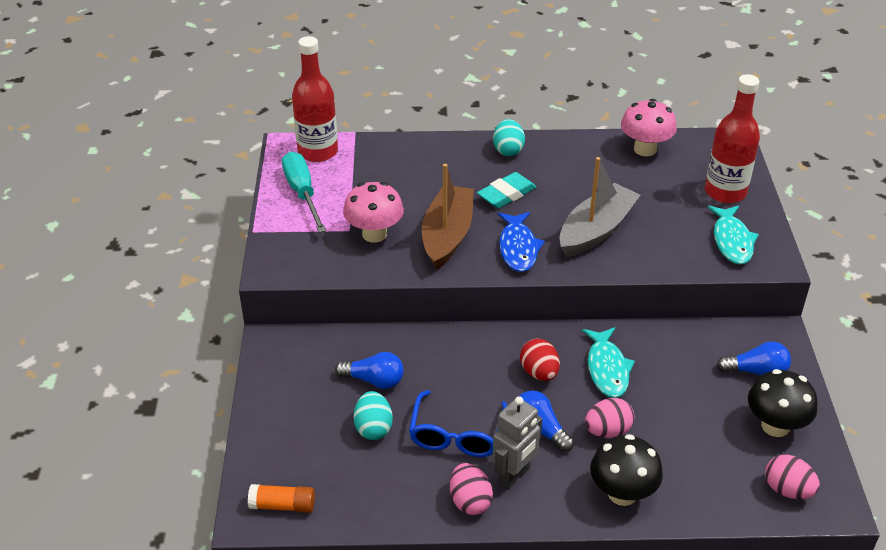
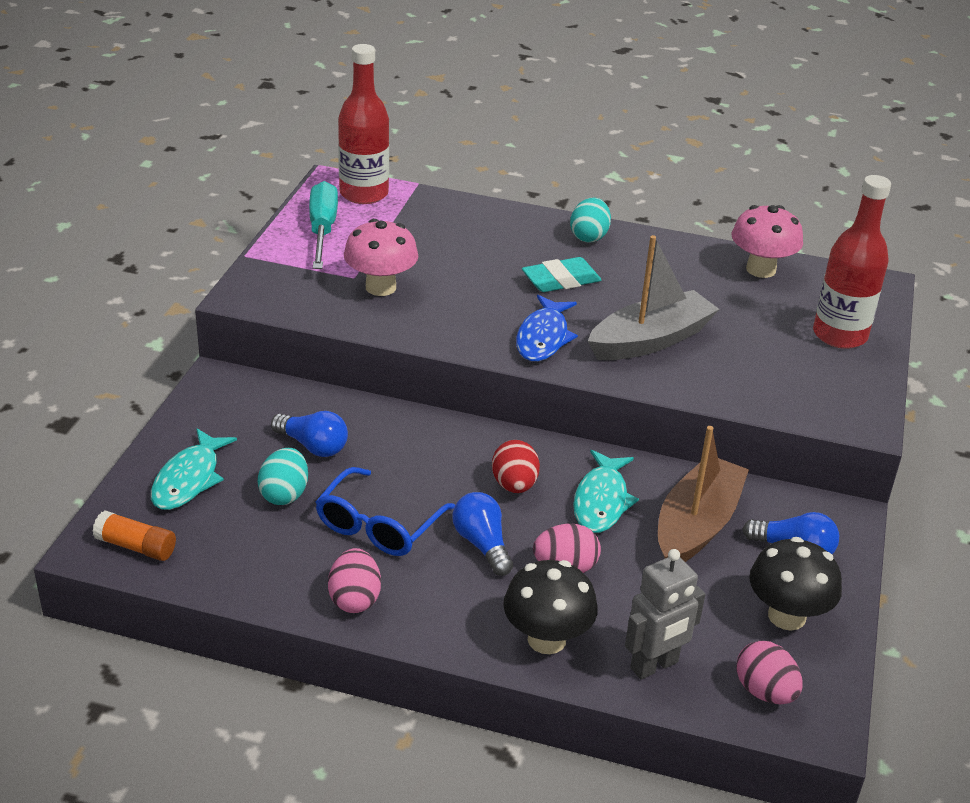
camera: 15 degrees right, 5 degrees down
brown boat [422,164,474,270] -> brown boat moved to [658,426,749,562]
grey robot [492,396,542,489] -> grey robot moved to [625,549,706,679]
turquoise fish [707,206,759,264] -> turquoise fish moved to [151,428,237,510]

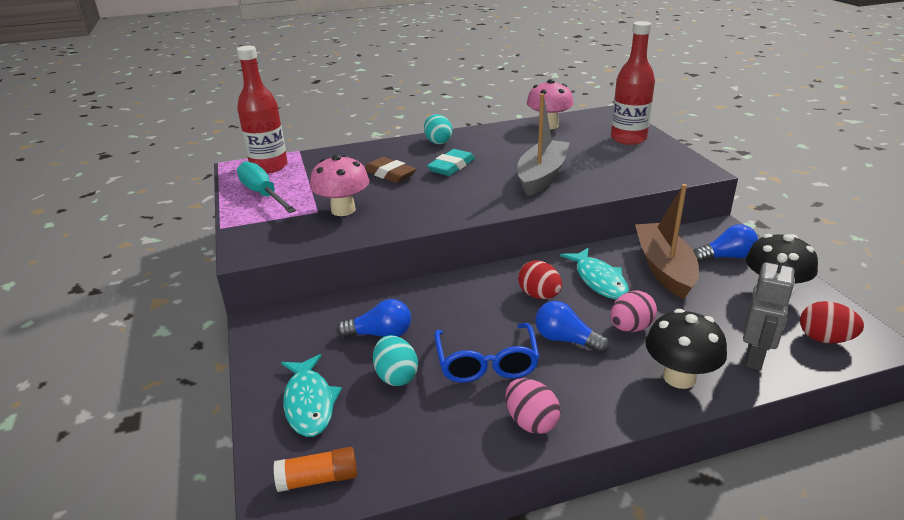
camera: 30 degrees left, 5 degrees down
blue fish [516,295,578,361] -> none
pink egg [736,641,803,704] -> red egg [800,301,864,343]
none -> brown eraser [365,157,416,183]

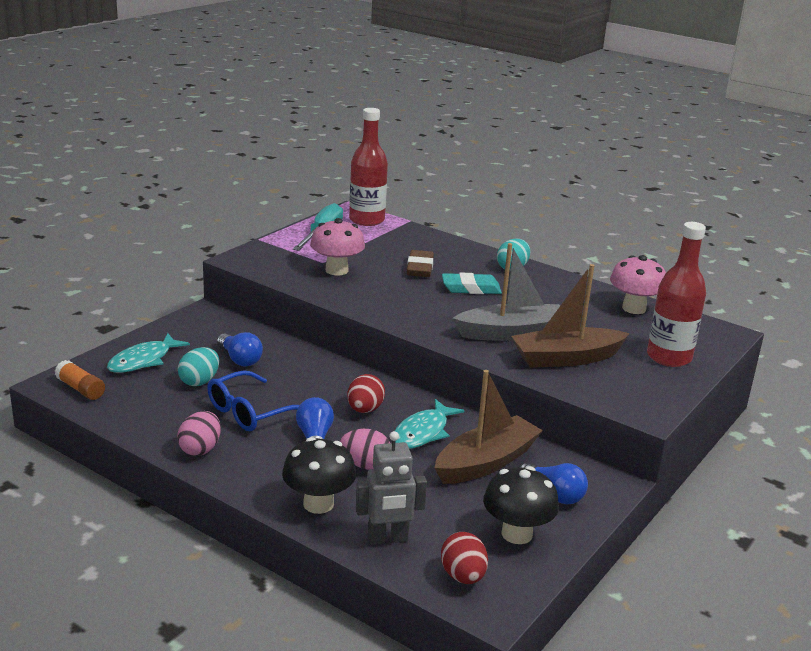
camera: 50 degrees right, 5 degrees down
none -> brown boat [511,264,630,368]

